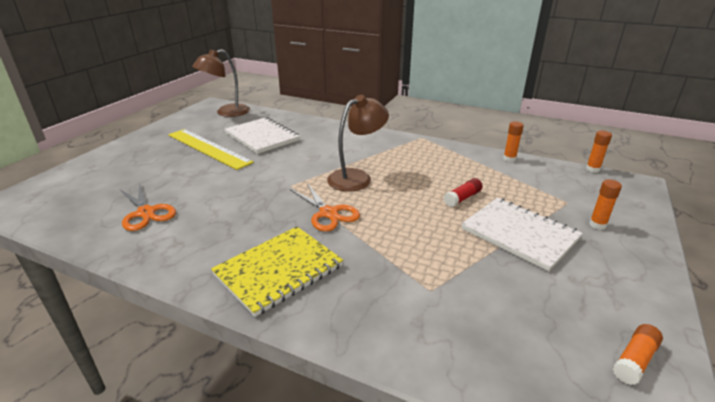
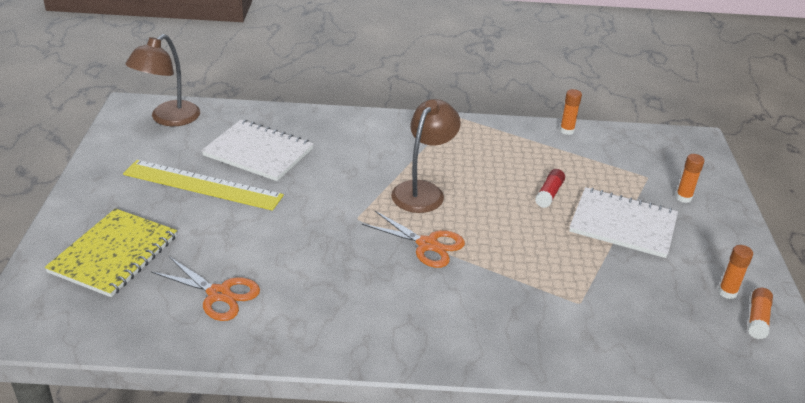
camera: 25 degrees left, 5 degrees up
yellow notebook [211,227,343,317] -> yellow notebook moved to [45,208,177,297]
orange glue stick [586,131,612,173] -> orange glue stick moved to [718,245,753,299]

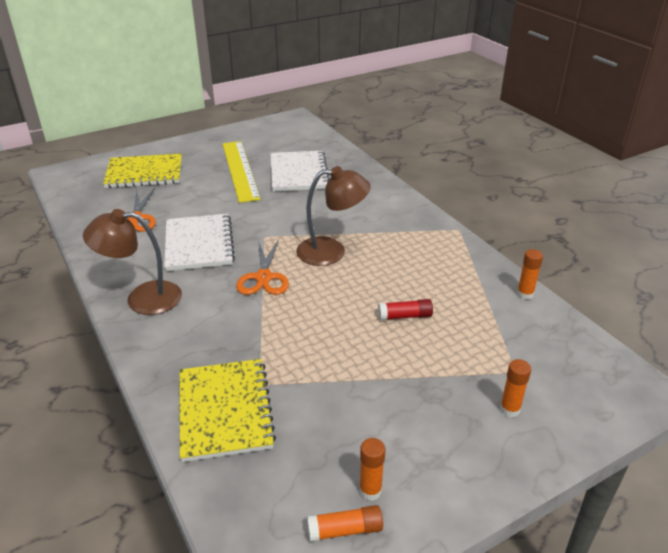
camera: 60 degrees right, 0 degrees up
brown lamp [125,34,200,126] -> brown lamp moved to [83,209,182,315]
white notebook [569,187,678,258] -> white notebook moved to [164,214,235,271]
none -> yellow notebook [180,359,276,462]

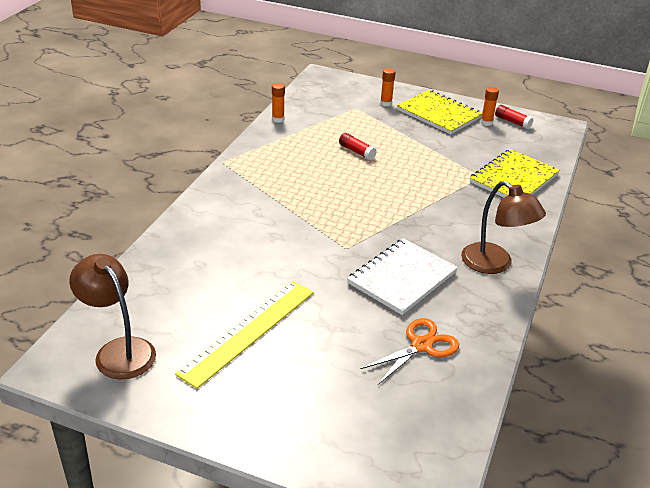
camera: 130 degrees left, 0 degrees up
yellow notebook [103,154,182,188] -> yellow notebook moved to [397,90,482,134]
orange scissors [236,239,289,295] -> none
white notebook [270,151,329,191] -> none
brown lamp [296,166,370,266] -> brown lamp moved to [69,254,156,379]
orange glue stick [307,505,383,542] -> red glue stick [495,105,533,129]

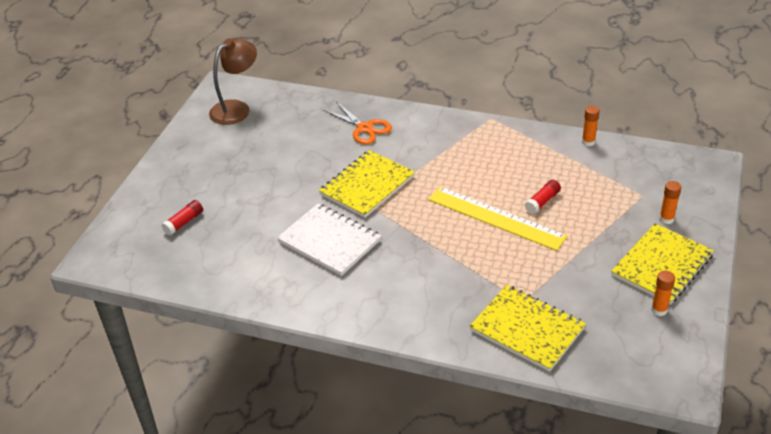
camera: 90 degrees right, 5 degrees up
yellow ruler [175,281,314,389] -> yellow ruler moved to [428,186,568,251]
orange scissors [360,318,459,385] -> orange scissors moved to [323,102,392,144]
brown lamp [461,181,546,274] -> none
red glue stick [495,105,533,129] -> red glue stick moved to [162,200,203,236]
none -> yellow notebook [319,150,415,218]

